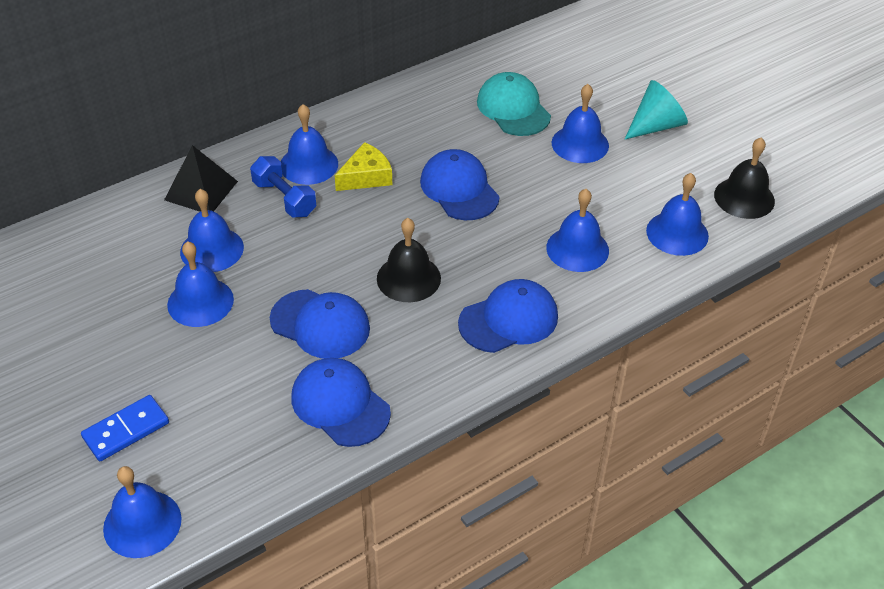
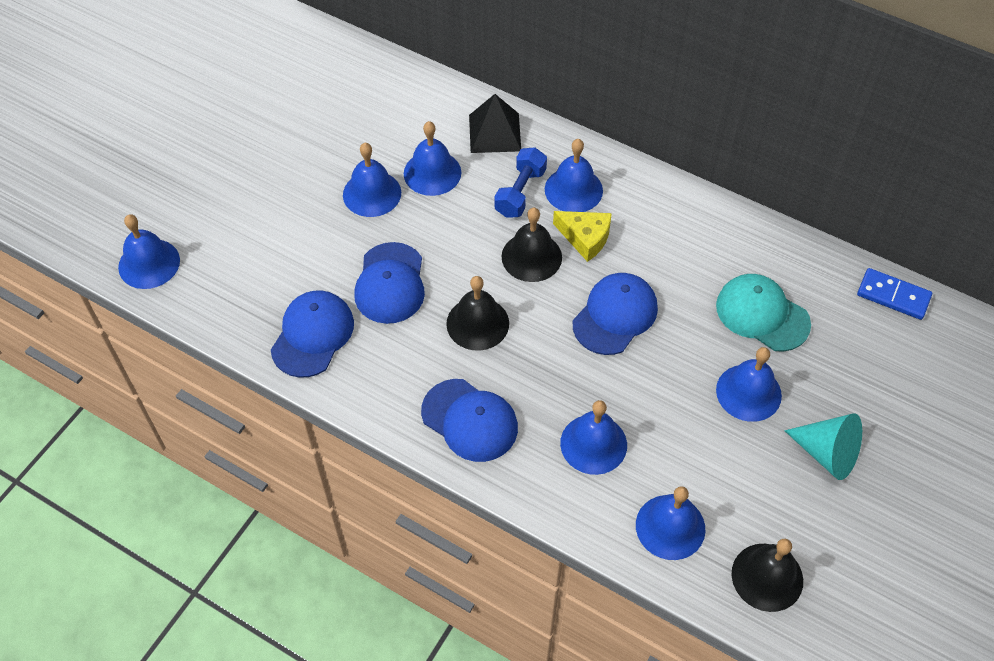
camera: 65 degrees right, 10 degrees up
blue domino [81,395,169,461] -> blue domino moved to [857,268,932,320]
turquoise cap [477,72,551,136] -> turquoise cap turned 90 degrees counterclockwise [716,274,811,352]
none -> black bell [501,208,562,282]

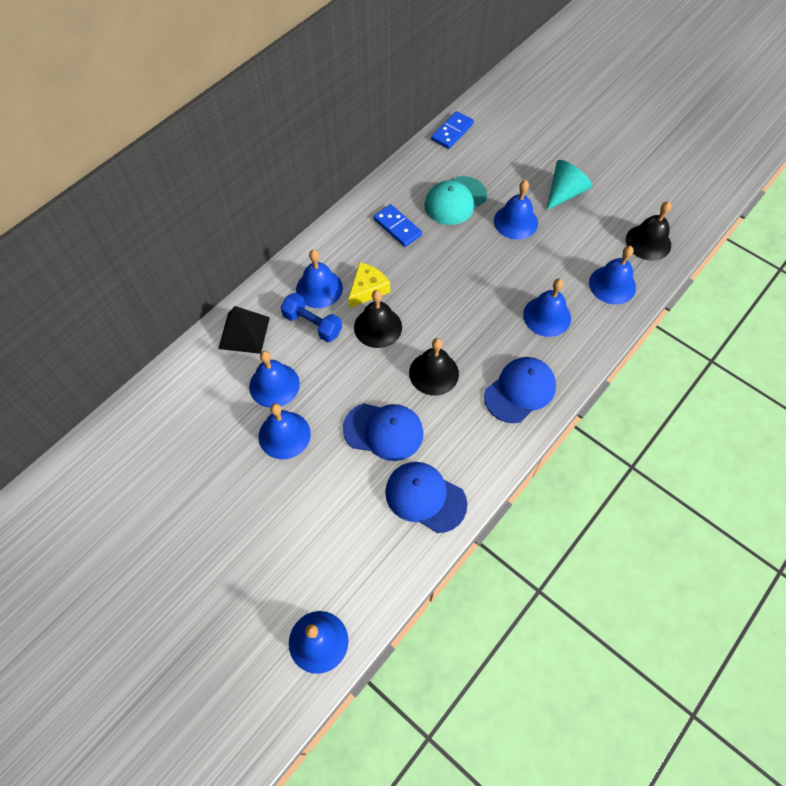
camera: 80 degrees left, 5 degrees up
blue cap [573,273,658,355] -> none
none -> blue domino [373,204,422,247]

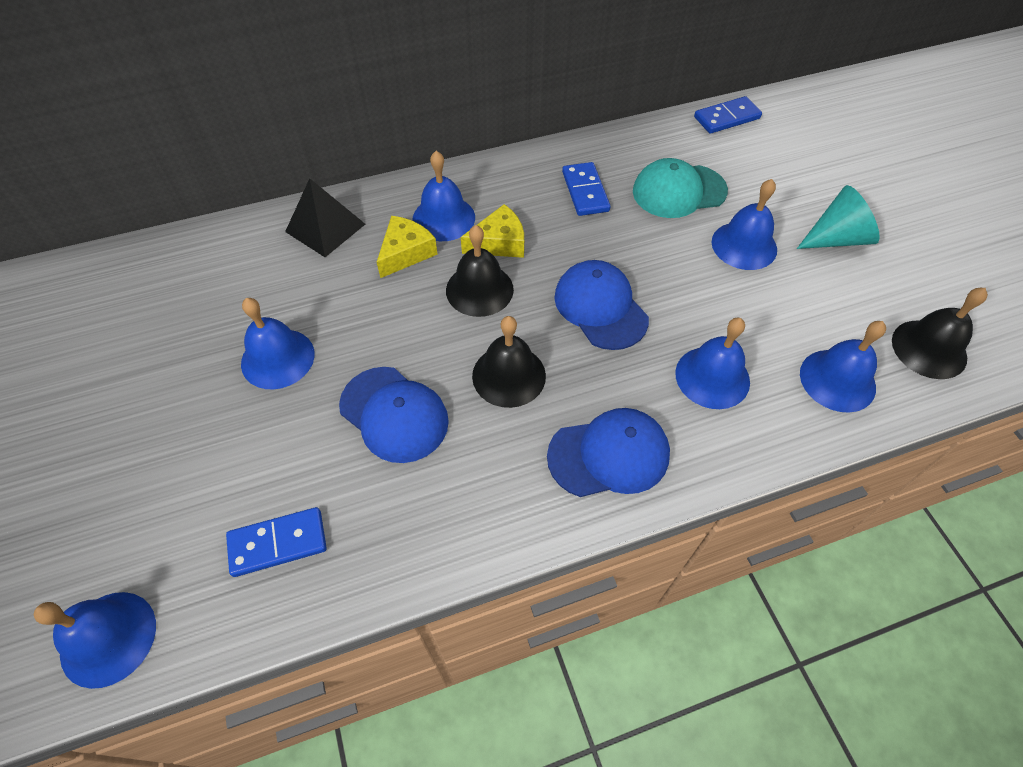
camera: 30 degrees right, 5 degrees down
blue bell [249,351,300,408] -> none
blue dumbbell [280,293,342,342] -> yellow cheese [377,216,438,278]
blue cap [385,462,467,533] -> blue cap moved to [554,260,649,350]
none -> blue domino [226,507,327,577]

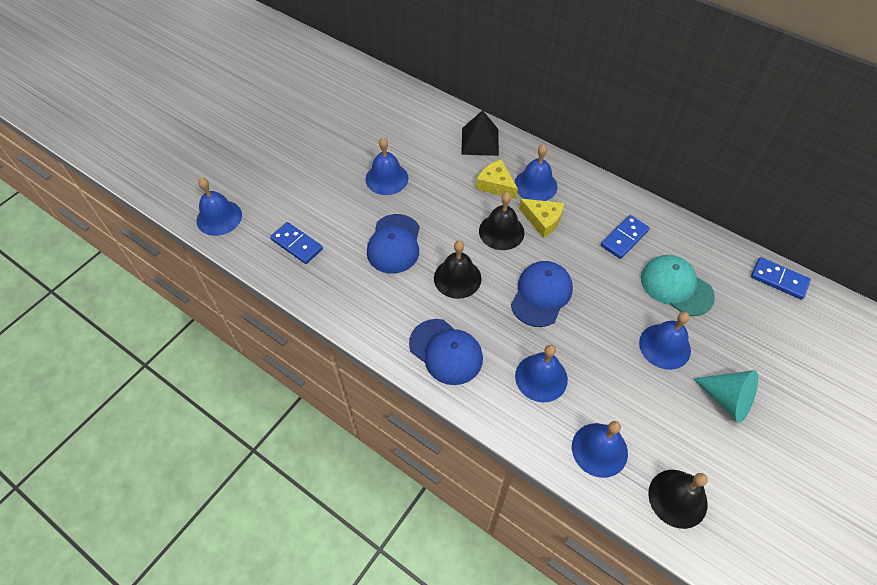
camera: 55 degrees right, 0 degrees up
yellow cheese [377,216,438,278] -> yellow cheese turned 135 degrees counterclockwise [476,159,518,199]

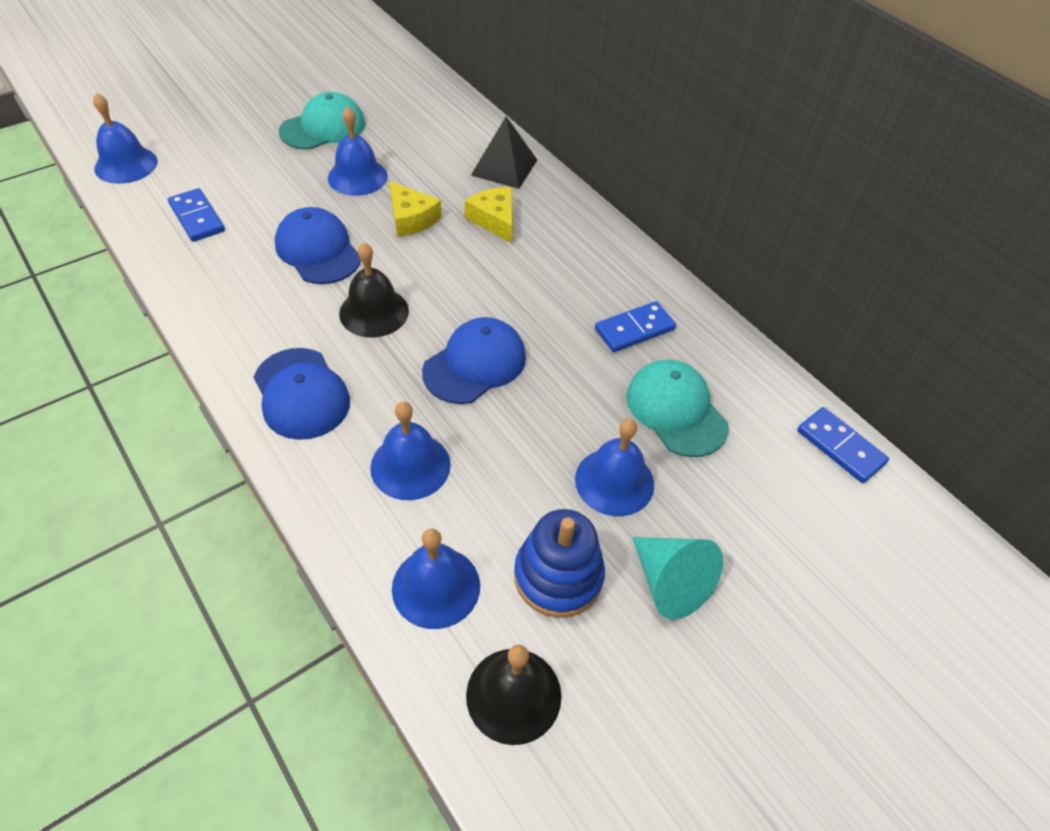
camera: 15 degrees right, 5 degrees down
blue cap [367,214,420,274] -> blue cap turned 120 degrees clockwise [275,207,361,284]
black bell [479,192,524,250] -> none
blue bell [515,144,558,201] -> none
yellow cheese [519,199,564,238] -> yellow cheese moved to [389,181,442,237]
none -> turquoise cap [279,92,365,150]
none -> blue stacking toy [514,509,605,618]

